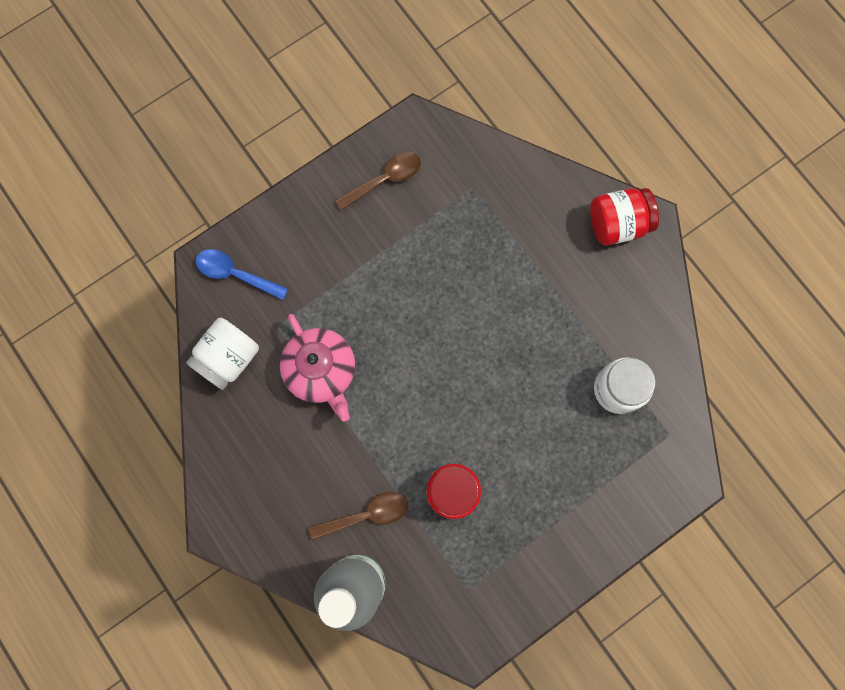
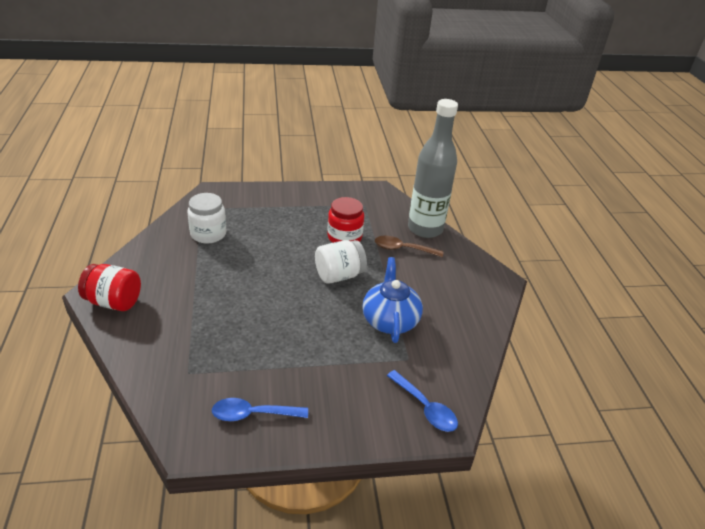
camera: 155 degrees left, 40 degrees down
white jar [186,318,259,390] -> white jar moved to [315,240,367,284]
pink teapot [280,314,355,421] -> blue teapot [362,257,423,343]
brown spoon [335,152,421,211] -> blue spoon [212,398,308,421]

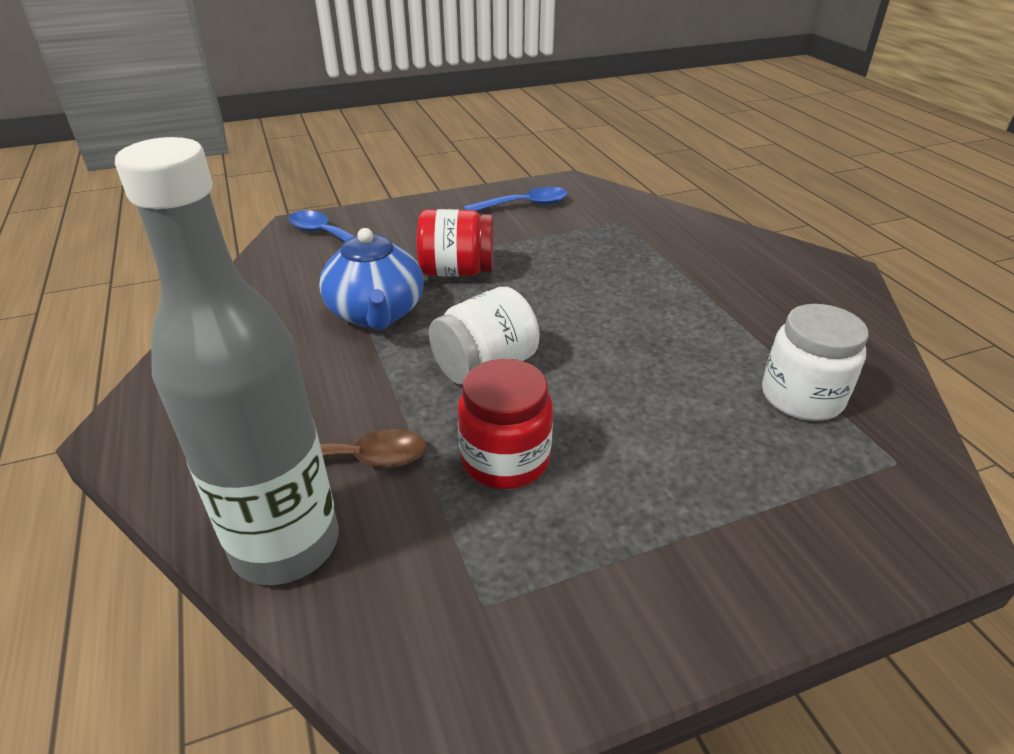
camera: 170 degrees right, 0 degrees up
red jar [78,264,141,311] -> red jar moved to [417,209,494,277]

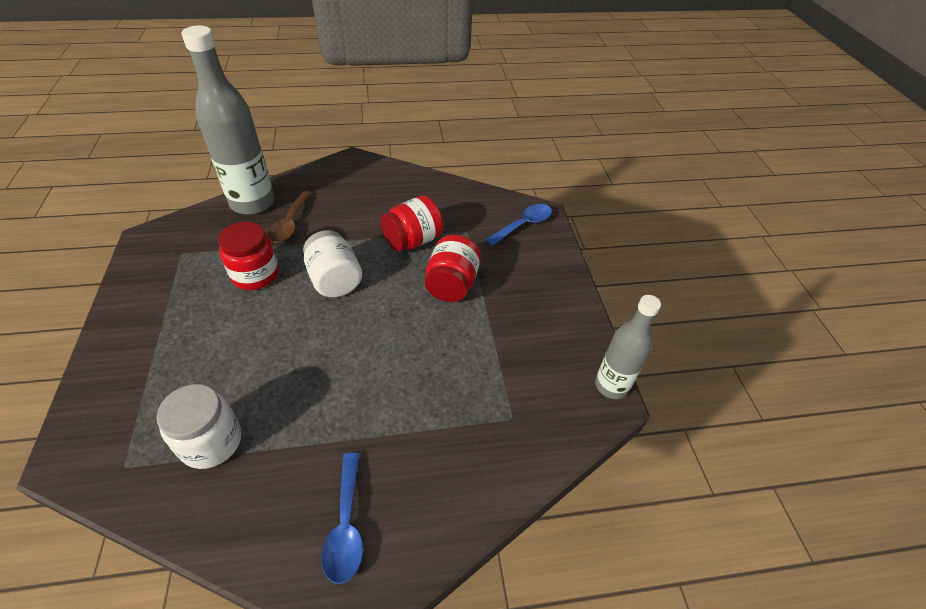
camera: 100 degrees right, 10 degrees up
blue teapot [319,228,424,330] -> red jar [381,195,444,252]
blue spoon [464,187,568,211] -> blue spoon moved to [322,452,363,584]
none -> grey bottle [595,295,661,399]

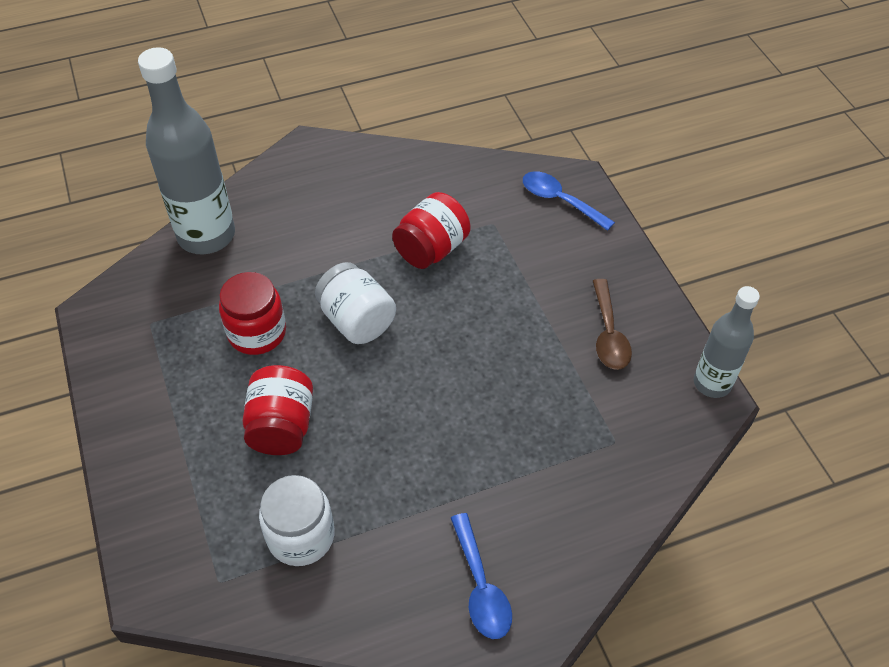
camera: 10 degrees left, 5 degrees up
brown spoon [267,191,312,243] -> brown spoon moved to [593,279,632,370]
red jar [425,235,481,302] -> red jar moved to [242,365,313,455]
blue spoon [485,204,552,246] -> blue spoon turned 90 degrees counterclockwise [523,171,615,231]

